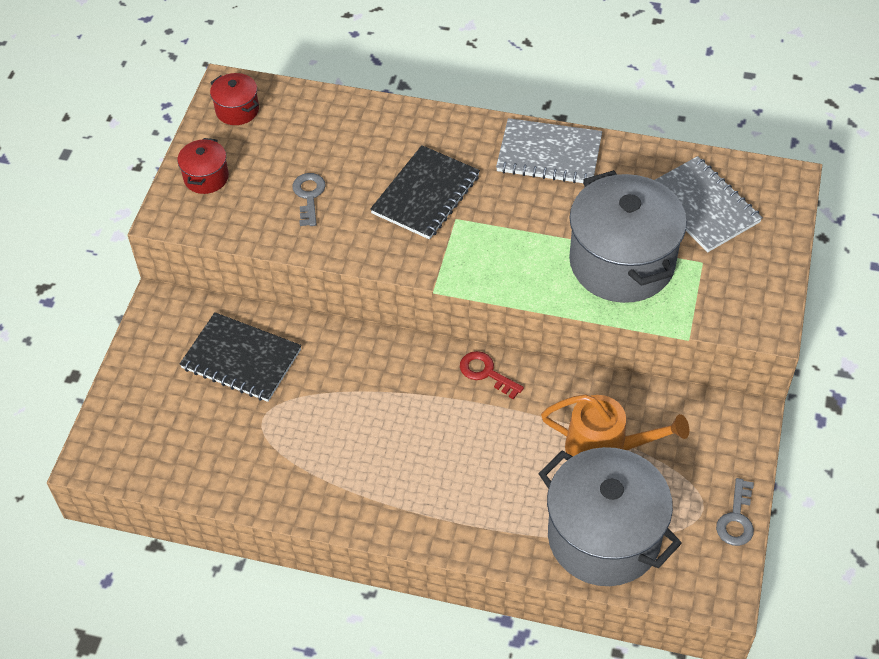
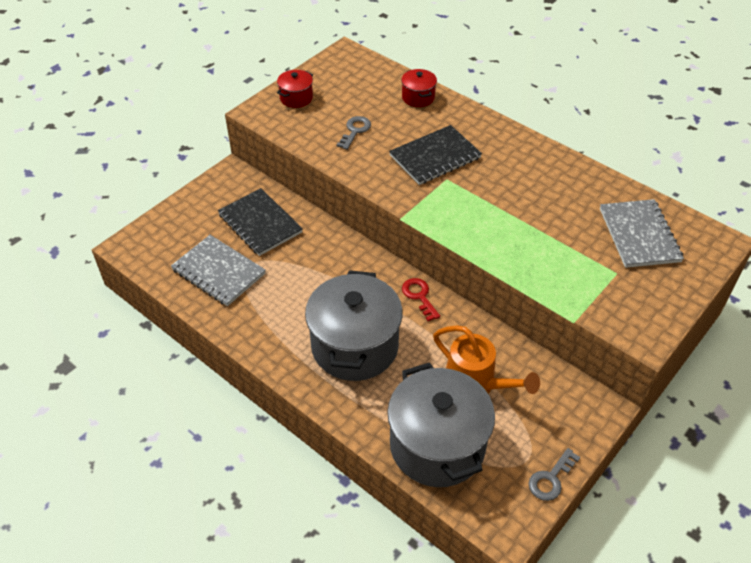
camera: 25 degrees right, 5 degrees down
red pot [210,73,259,125] -> red pot moved to [401,69,437,107]
grey notebook [496,118,602,184] -> grey notebook moved to [171,235,266,306]
grey pot [569,170,687,303] -> grey pot moved to [305,270,403,381]

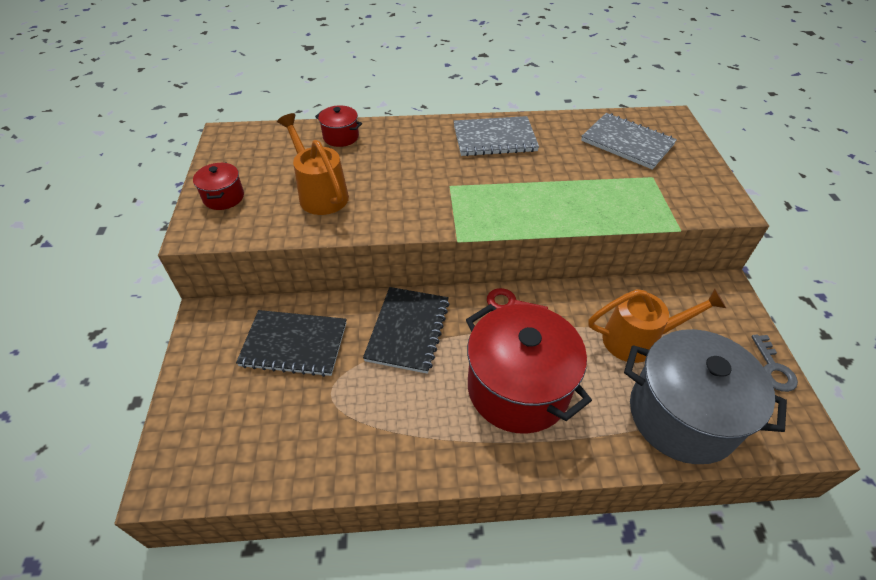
camera: 45 degrees left, 0 degrees up
grey notebook [171,235,266,306] -> grey notebook moved to [454,116,539,156]
grey pot [305,270,403,381] -> red pot [466,304,592,434]
grey key [337,116,371,150] -> orange watering can [277,113,349,215]
black notebook [389,125,482,185] -> black notebook moved to [363,287,450,374]

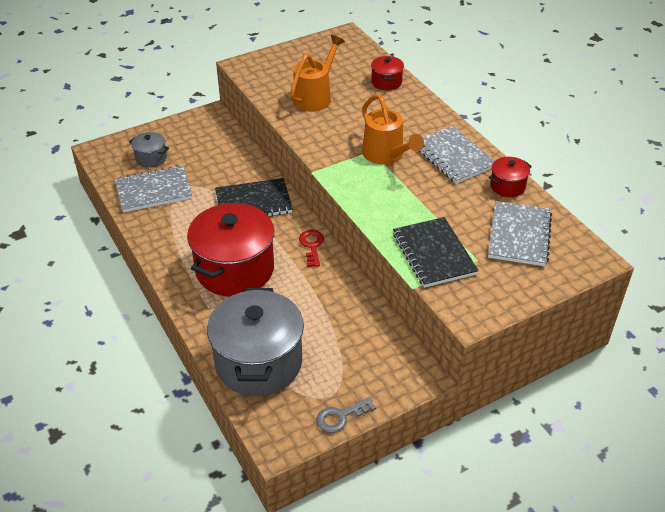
camera: 65 degrees right, 5 degrees down
red pot [193,163,244,210] -> red pot moved to [489,157,532,197]
black notebook [236,310,347,377] -> black notebook moved to [393,217,479,288]
orange watering can [588,289,726,363] -> orange watering can moved to [362,94,424,165]
none -> grey notebook [115,165,192,213]
none -> grey pot [129,132,169,168]

